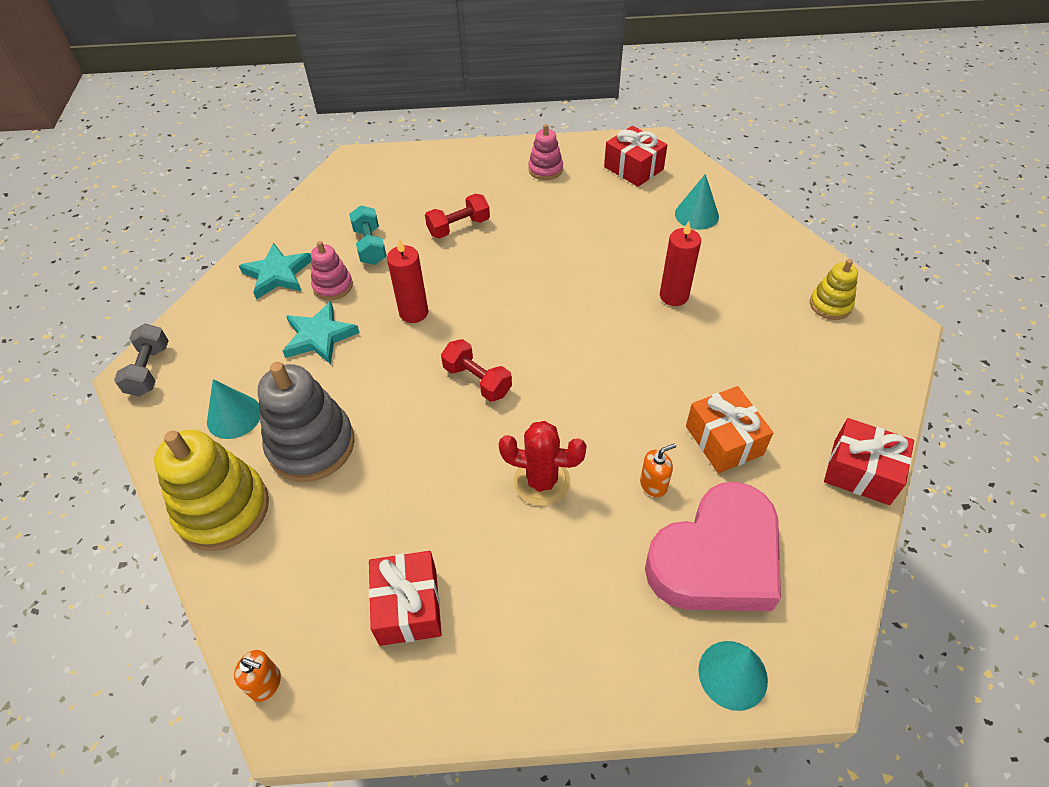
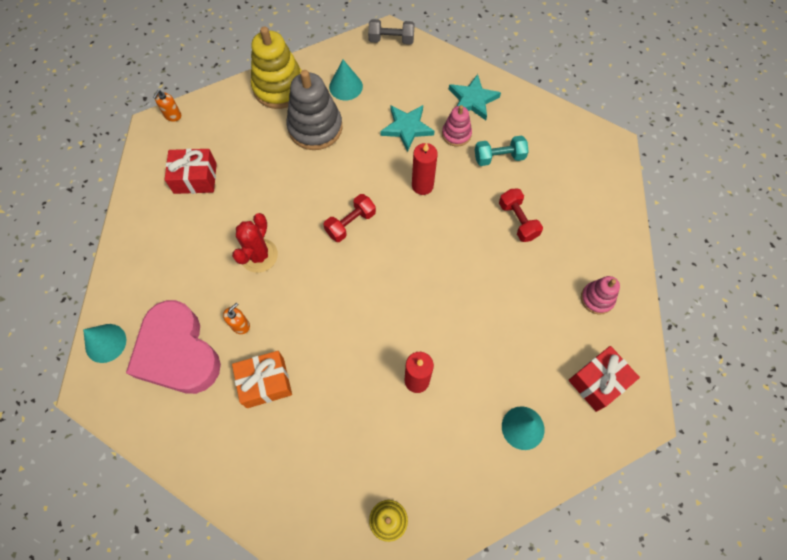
camera: 95 degrees right, 15 degrees up
orange soap dispenser [640,443,676,497] -> orange soap dispenser turned 120 degrees counterclockwise [223,302,250,334]
red gift [824,418,914,505] -> none

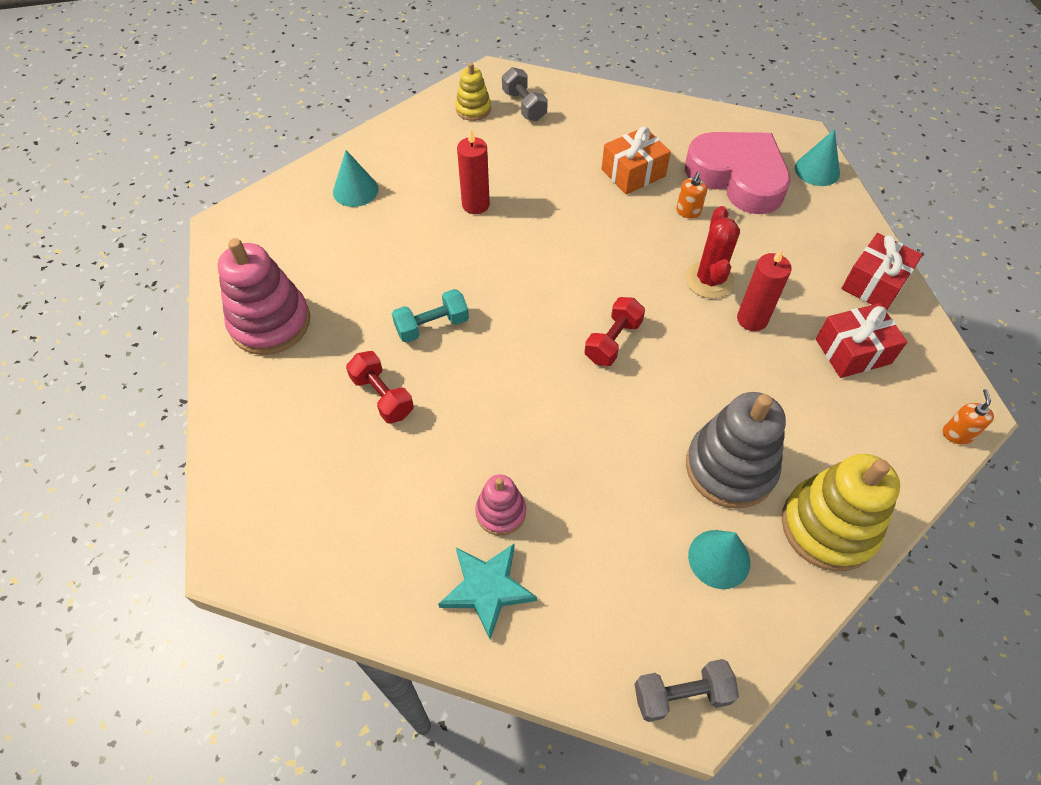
camera: 165 degrees right, 10 degrees down
turquoise star [380,105,434,152] -> none
red candle [412,143,438,195] -> red candle moved to [737,249,792,331]
turquoise dumbbell [475,135,529,166] -> turquoise dumbbell moved to [392,289,469,343]
red gift [568,346,640,412] -> red gift moved to [841,233,923,311]
pink stacking toy [581,276,620,314] -> pink stacking toy [218,238,310,355], size x1.85
none -> grey dumbbell [502,67,548,121]

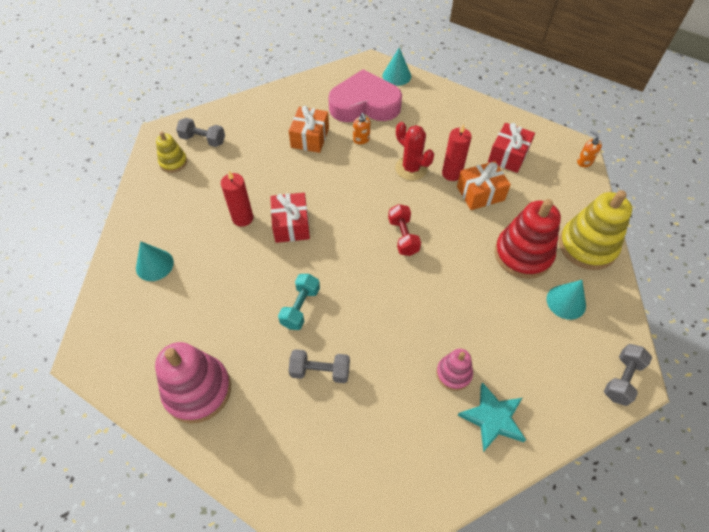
camera: 45 degrees left, 0 degrees up
red dumbbell [346,351,414,424] -> grey dumbbell [288,349,350,383]
grey stacking toy [686,392,786,509] -> red stacking toy [495,199,561,279]
red gift [841,233,923,311] -> red gift moved to [270,193,310,243]
none -> orange gift [457,161,511,210]

